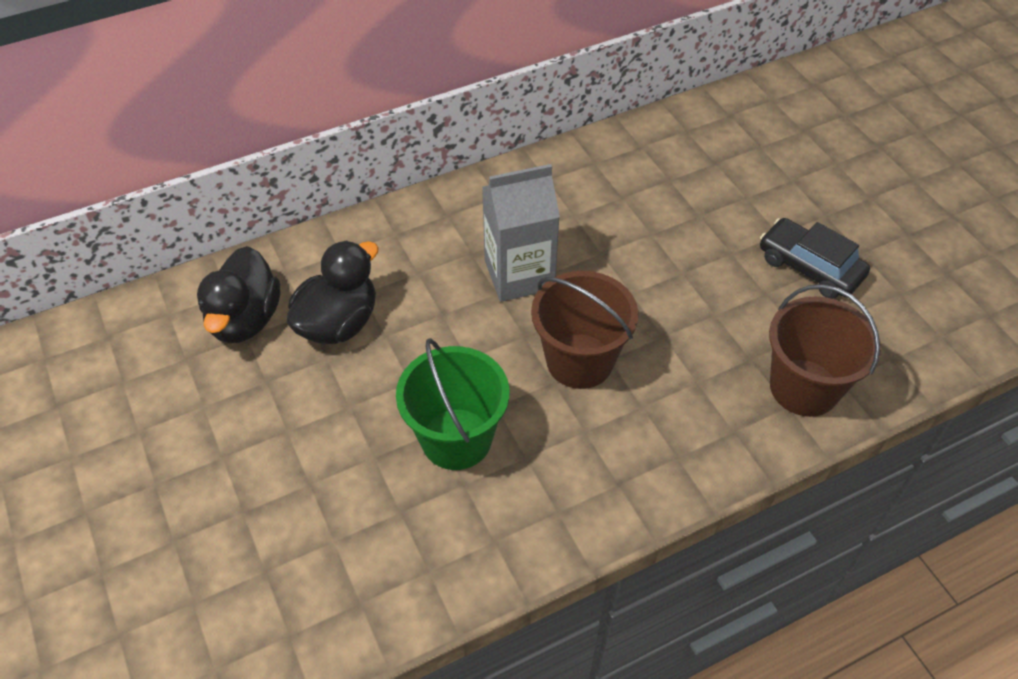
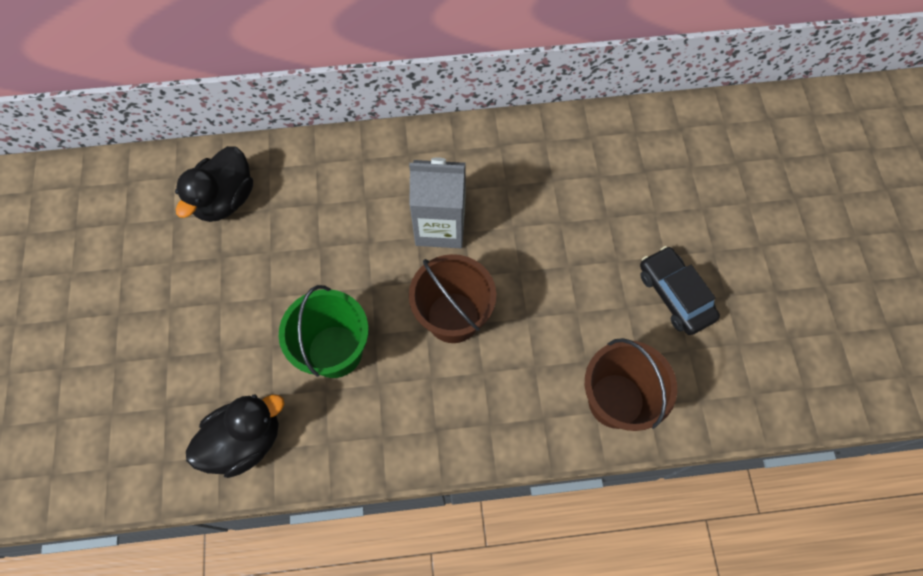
camera: 20 degrees right, 15 degrees up
black duck [286,240,379,344] -> black duck moved to [186,394,284,478]

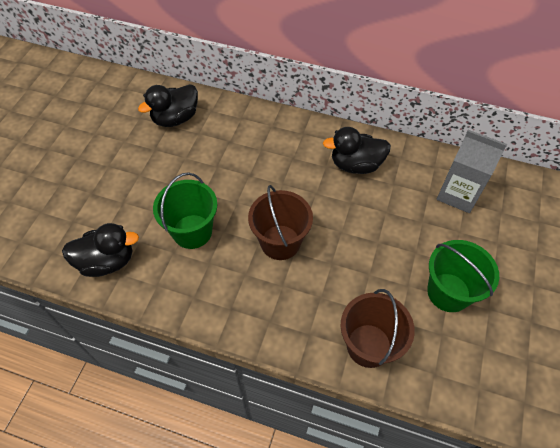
camera: 25 degrees right, 10 degrees down
grey carton [409,157,466,248] -> grey carton moved to [437,130,507,213]
black car [640,246,720,335] -> green bucket [427,240,499,312]
none -> black duck [323,127,391,174]

